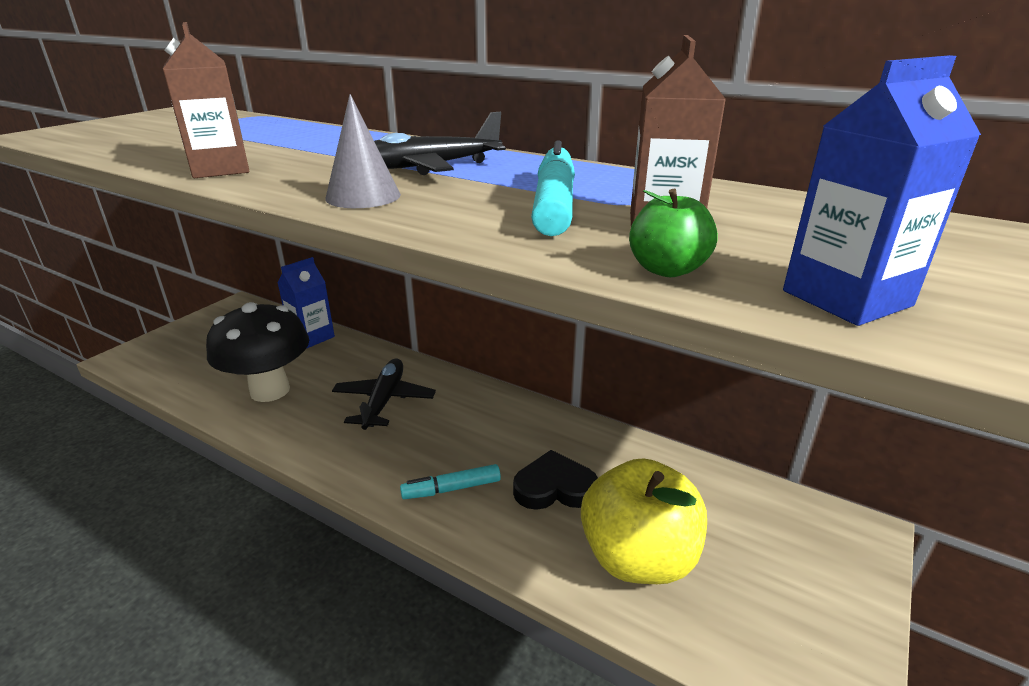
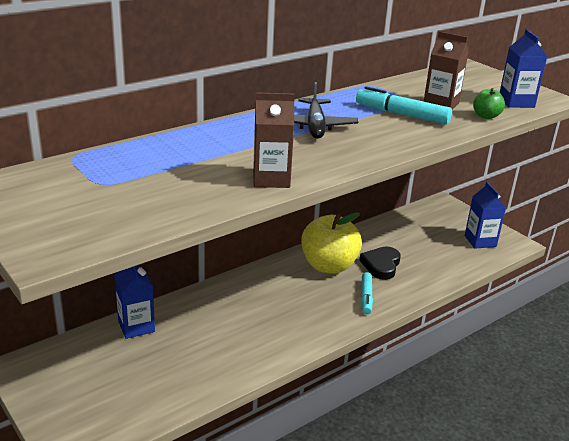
camera: 70 degrees left, 0 degrees up
black mushroom [206,302,309,402] -> none
grey cone [325,94,401,208] -> none
black plane [332,358,436,430] -> none
yellow apple [581,459,707,584] -> yellow apple moved to [301,212,362,274]
none -> blue carton [465,182,506,249]

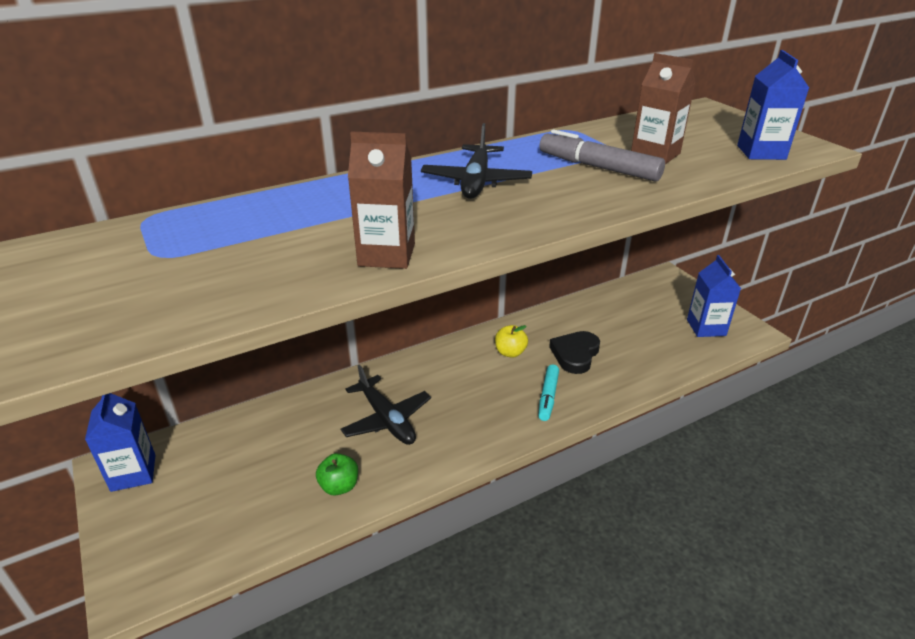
camera: 10 degrees right, 5 degrees up
blue carton [114,265,155,339] -> blue carton moved to [85,393,155,492]
yellow apple [301,212,362,274] -> yellow apple [495,325,528,358], size x0.46
turquoise marker [356,86,452,125] -> grey marker [540,129,665,182]
green apple [473,88,505,119] -> green apple moved to [316,453,358,495]
none -> black plane [341,365,431,445]

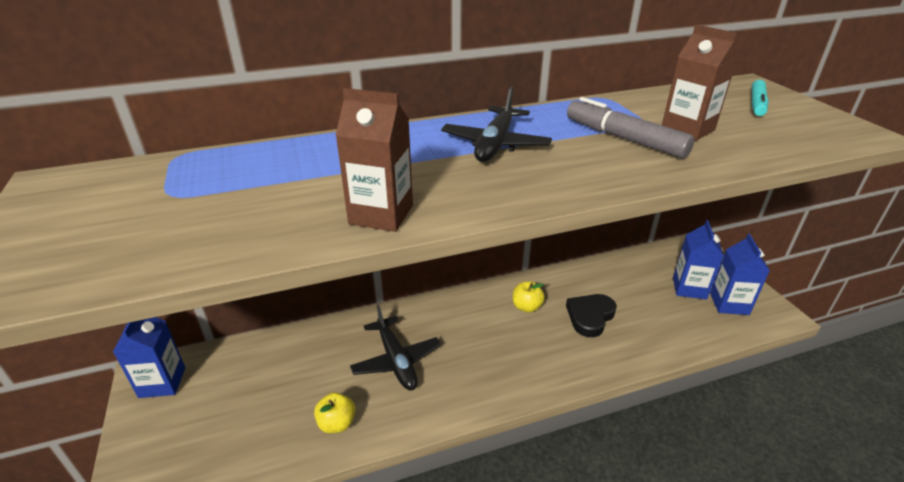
camera: 10 degrees right, 0 degrees up
green apple [316,453,358,495] -> yellow apple [314,392,355,433]
turquoise marker [538,365,559,421] -> turquoise marker moved to [751,80,769,116]
blue carton [737,50,809,160] -> blue carton moved to [673,220,724,300]

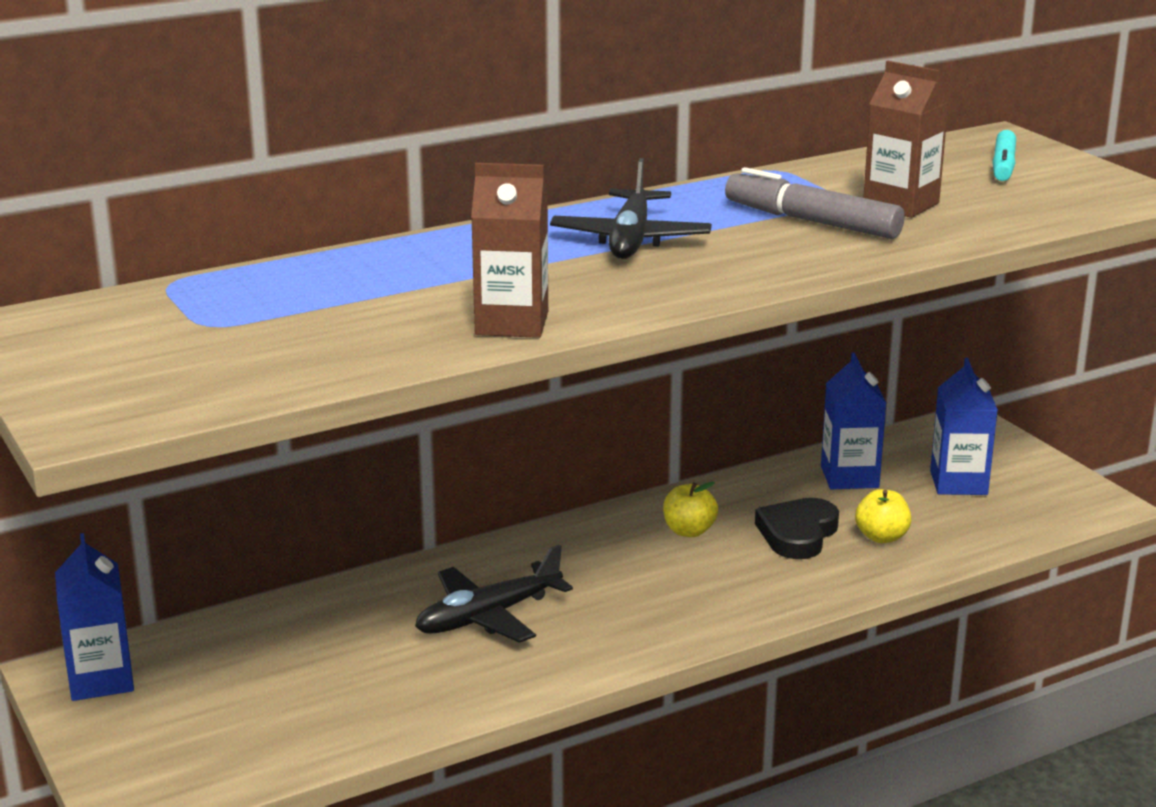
camera: 10 degrees left, 10 degrees down
yellow apple [314,392,355,433] -> yellow apple moved to [855,489,911,543]
black plane [350,305,441,390] -> black plane turned 90 degrees clockwise [415,544,573,643]
blue carton [710,234,770,315] -> blue carton moved to [821,352,887,489]

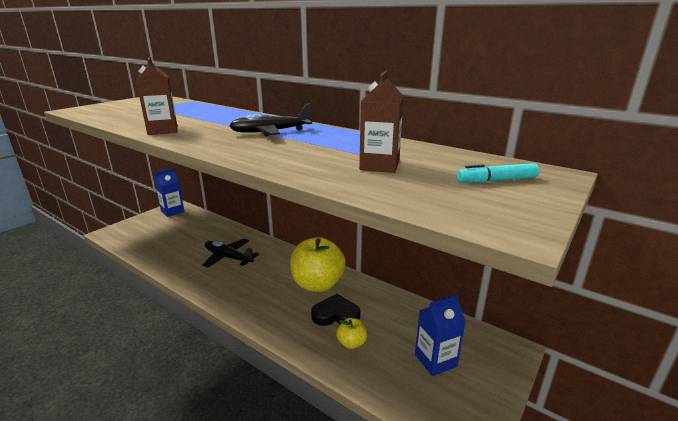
camera: 65 degrees right, 0 degrees up
yellow apple [663,482,718,537] -> yellow apple [290,237,346,292], size x2.19
grey marker [725,167,905,239] -> none
blue carton [821,352,887,489] -> none

